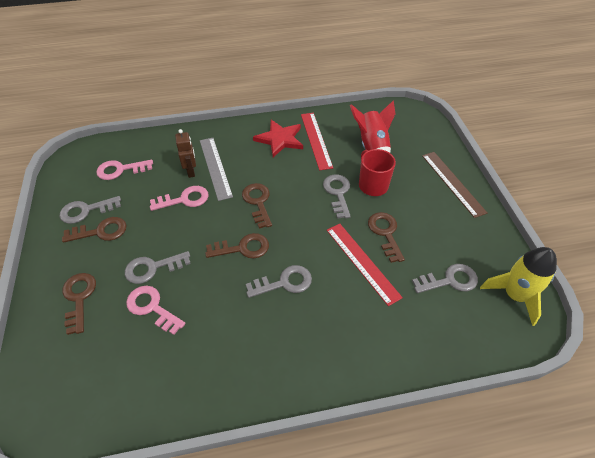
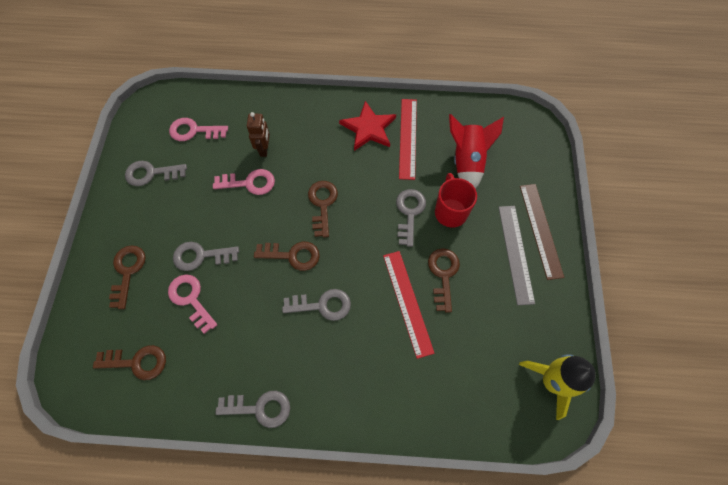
camera: 15 degrees right, 15 degrees up
brown key [62,217,126,243] -> brown key moved to [93,345,166,380]
grey ruler [200,138,233,201] -> grey ruler moved to [498,206,535,305]
grey key [412,264,478,293] -> grey key moved to [215,391,290,428]

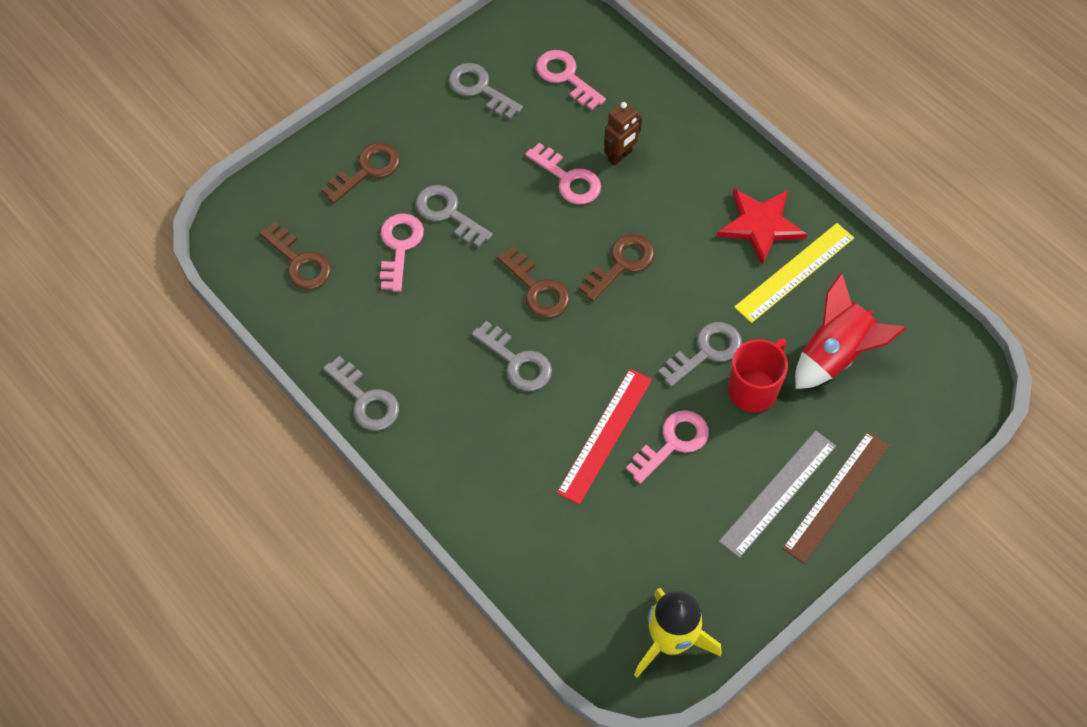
camera: 45 degrees right, 5 degrees down
red ruler [399,99,417,180] -> yellow ruler [734,223,854,323]
brown key [428,248,460,312] -> pink key [626,410,709,484]

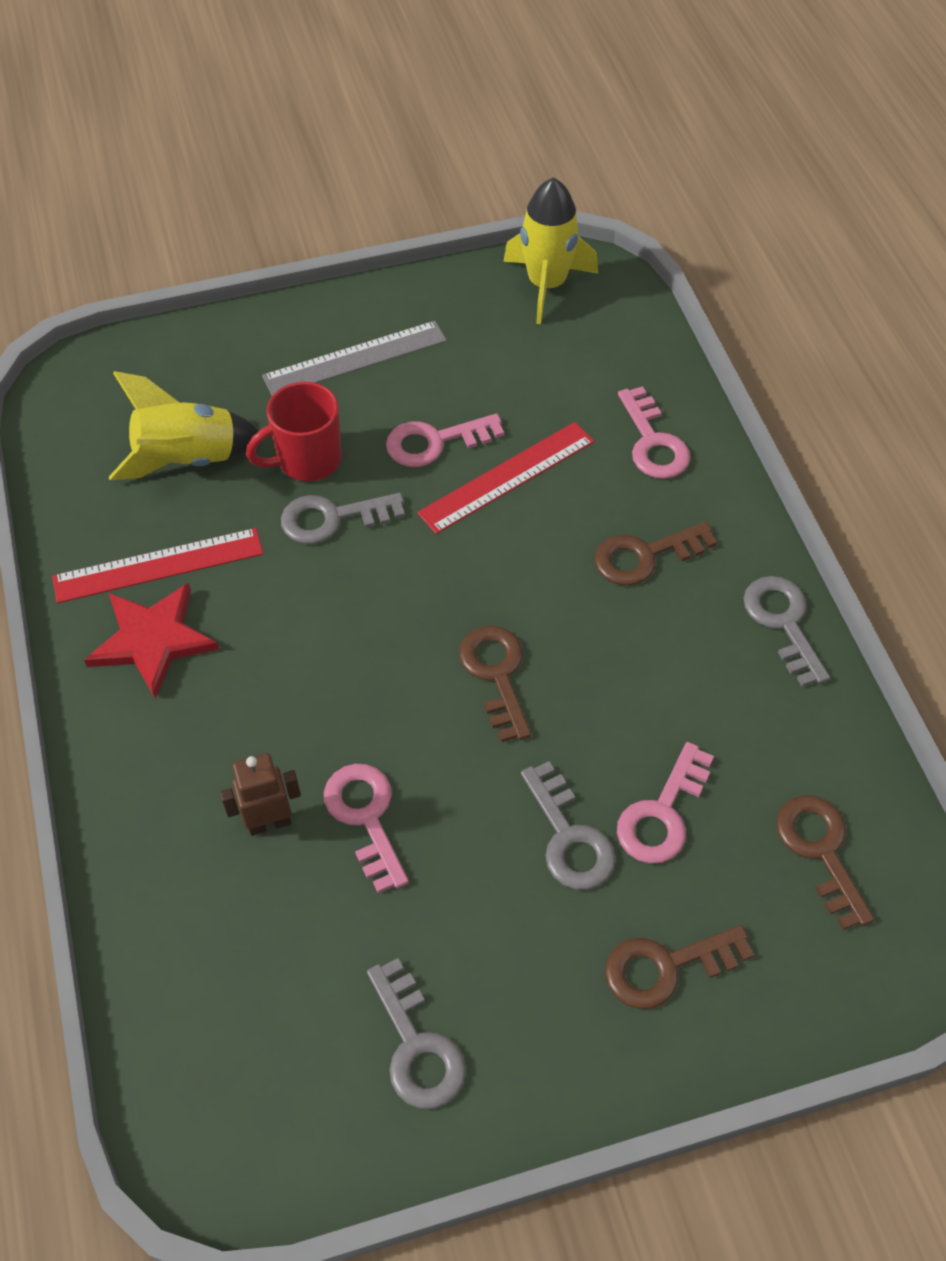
camera: 155 degrees left, 5 degrees down
grey key [472,321,552,391] -> none
pink key [536,50,606,110] -> pink key moved to [618,386,690,479]
brown key [579,234,655,302] -> brown key moved to [595,522,717,586]
yellow ruler [734,223,854,323] -> red ruler [52,528,263,603]
brown ruler [782,431,890,564] -> none
red rocket [795,273,906,389] -> yellow rocket [109,371,258,480]

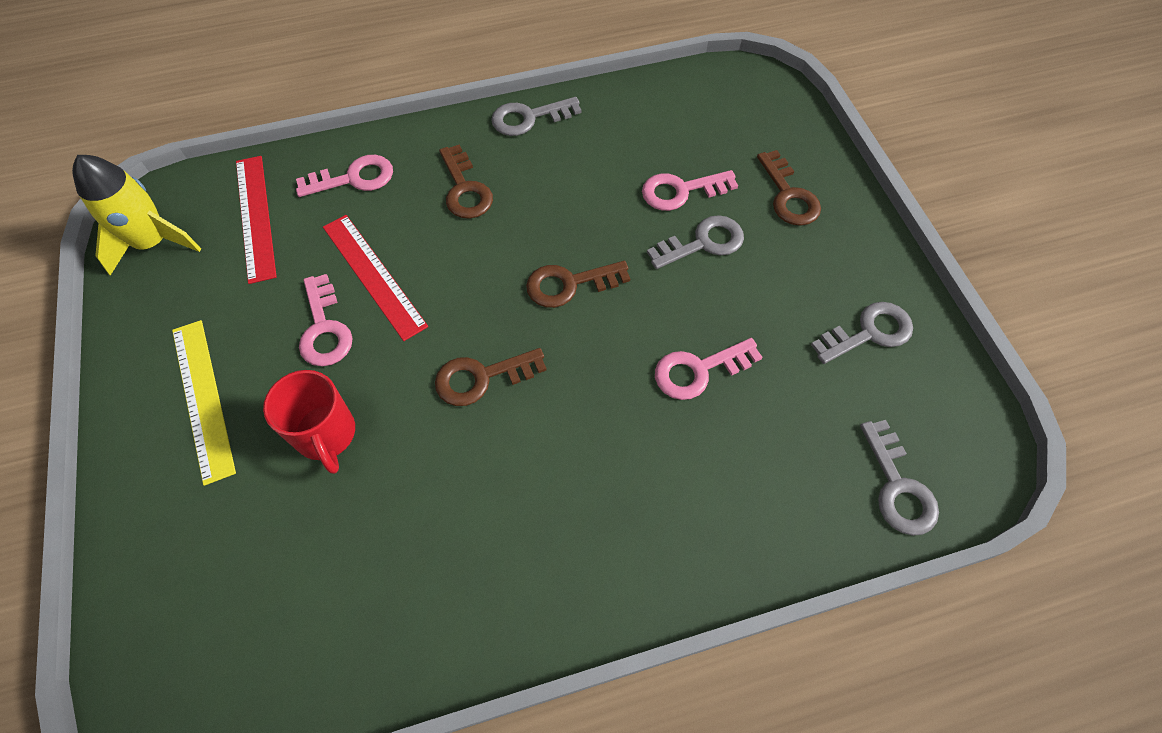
camera: 90 degrees left, 5 degrees up
red ruler [52,528,263,603] -> red ruler moved to [236,156,277,284]
red star [84,583,220,699] -> none
yellow rocket [109,371,258,480] -> none
brown robot [220,753,301,836] -> none
grey ruler [262,321,447,396] -> yellow ruler [172,320,236,486]
grey key [281,493,405,544] -> grey key moved to [860,420,939,536]
pink key [617,742,714,864] -> pink key turned 135 degrees clockwise [642,170,738,211]
brown key [776,795,874,930] -> brown key moved to [435,348,547,406]

